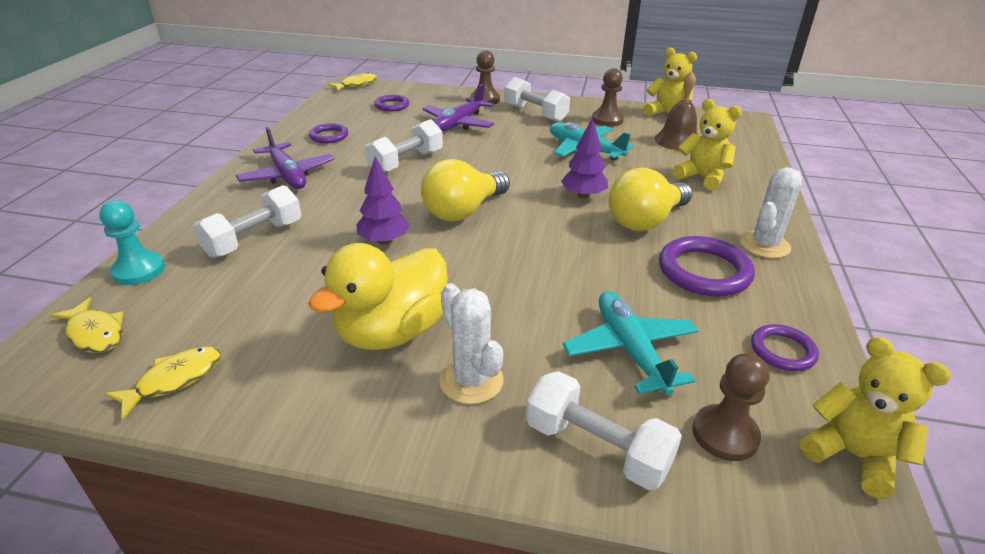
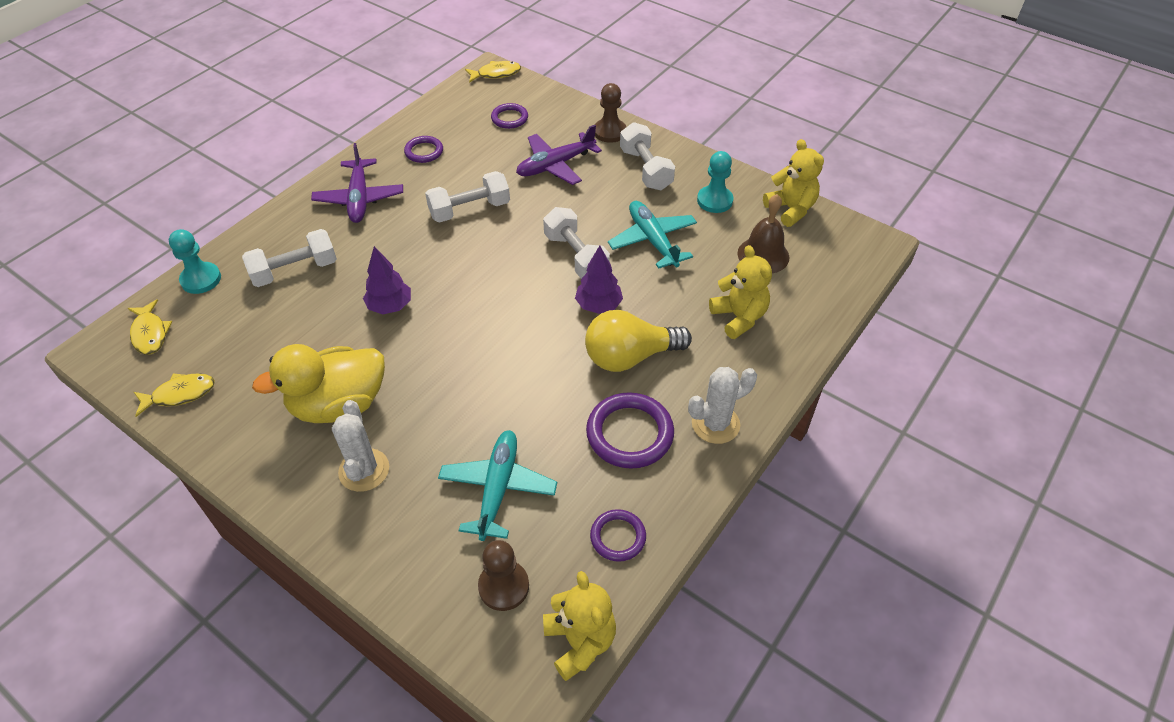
camera: 25 degrees right, 15 degrees up
yellow light bulb [421,159,510,222] -> none
white dumbbell [526,371,682,490] -> white dumbbell moved to [543,207,610,279]
brown pawn [592,68,624,127] -> turquoise pawn [697,151,733,213]

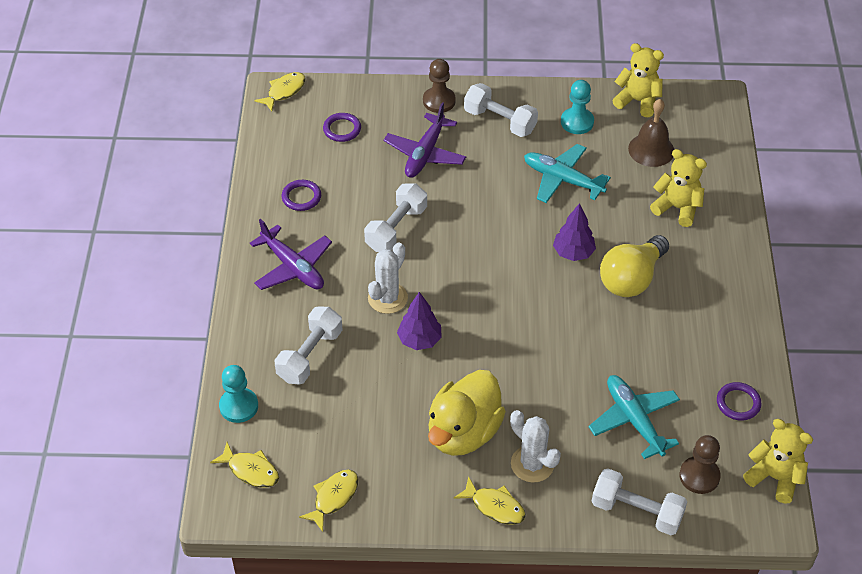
camera: 35 degrees left, 0 degrees up
white dumbbell [543,207,610,279] -> white dumbbell moved to [592,469,687,535]
purple ring [586,392,674,469] -> none
white cactus [688,367,757,444] -> white cactus moved to [368,242,408,314]
none -> yellow fish [454,476,526,525]

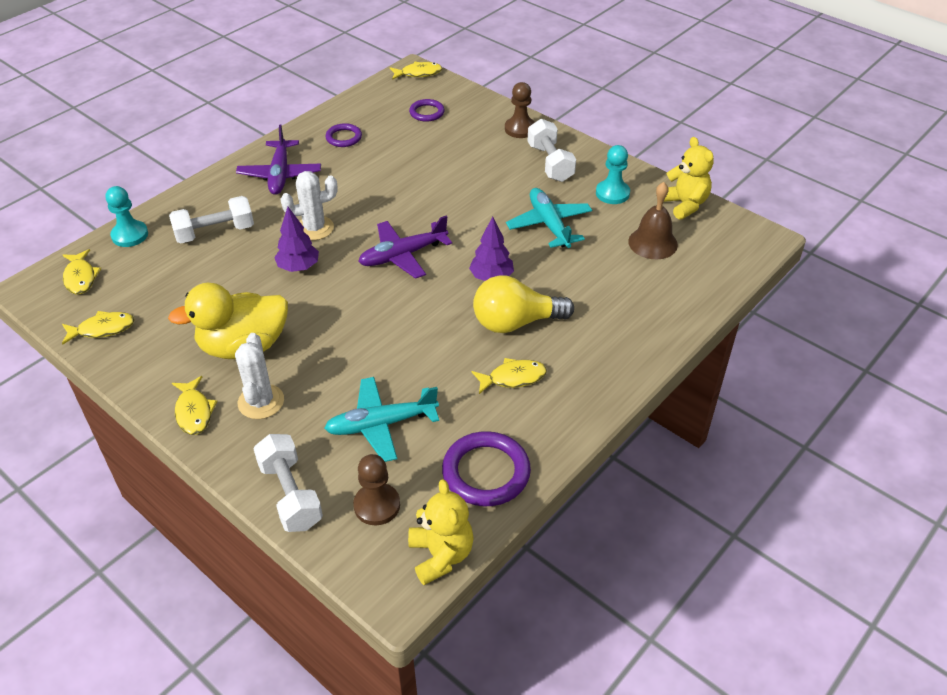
camera: 40 degrees right, 5 degrees down
white dumbbell [364,183,427,252] -> none
purple plane [384,102,466,178] -> purple plane moved to [358,215,452,279]
turquoise plane [589,375,680,459] -> turquoise plane turned 120 degrees counterclockwise [324,377,439,462]
yellow teddy bear [650,149,707,227] -> none
purple ring [717,382,762,421] -> purple ring [442,431,531,506], size x1.70
none -> yellow fish [472,358,547,394]

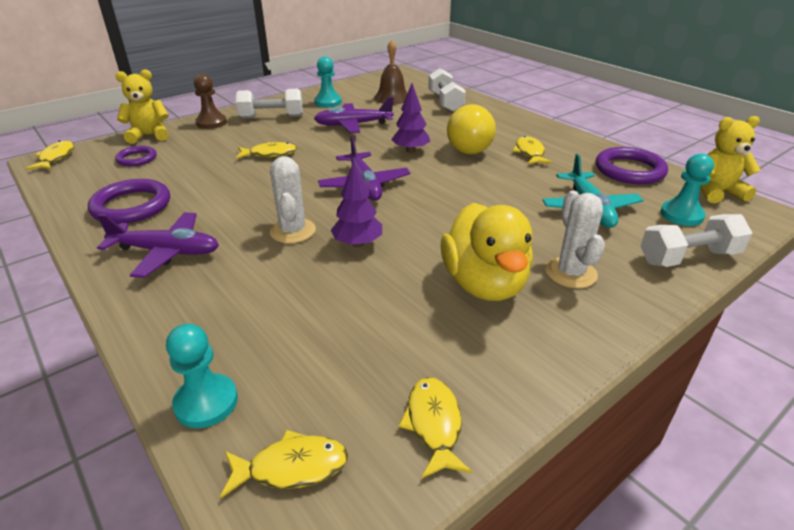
camera: 80 degrees left, 10 degrees down
white dumbbell [169,196,254,243] -> white dumbbell moved to [428,68,466,112]
yellow fish [172,376,217,435] -> yellow fish moved to [236,142,297,159]
white cactus [235,333,284,419] -> white cactus turned 75 degrees clockwise [545,190,605,288]
purple ring [325,123,362,147] -> purple ring [88,179,170,224], size x1.70
brown pawn [353,454,400,525] -> turquoise pawn [660,154,714,226]
turquoise plane [506,188,592,248] -> purple plane [314,97,394,133]
yellow teddy bear [664,137,714,220] -> yellow teddy bear moved to [116,69,169,144]

